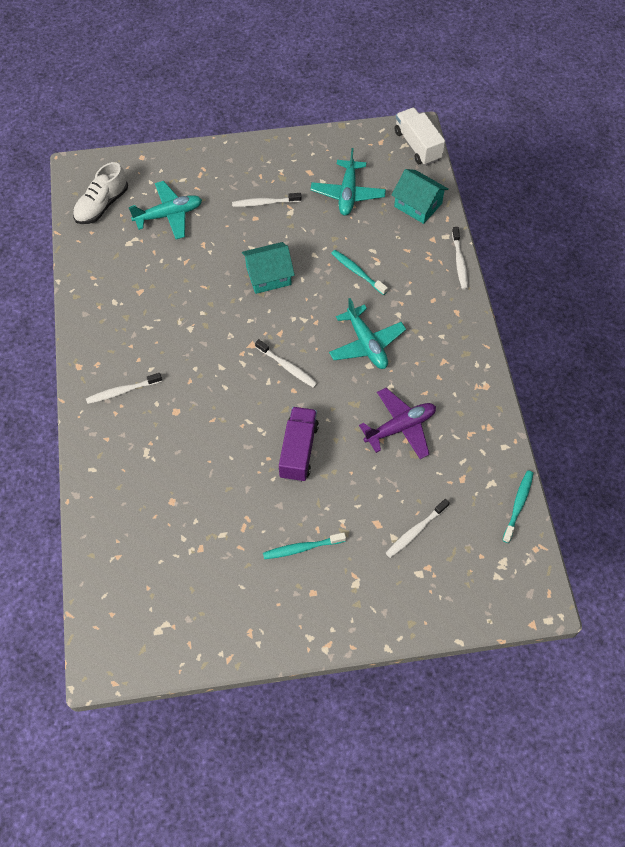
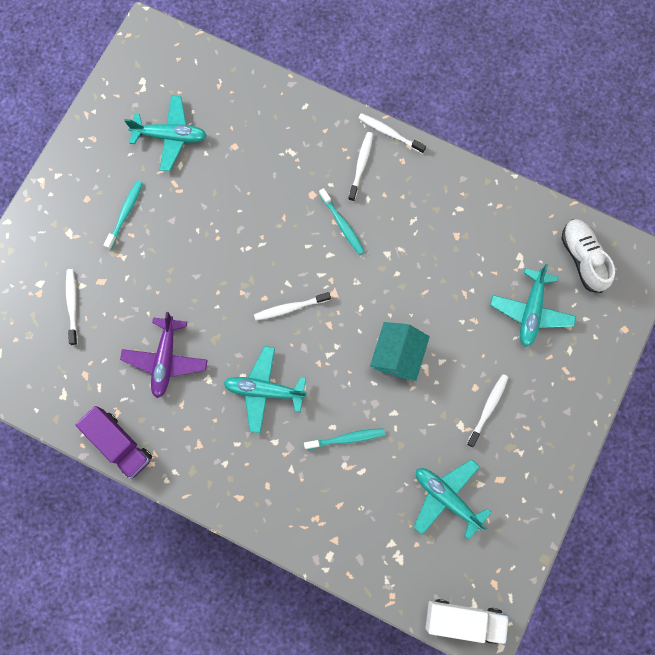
camera: 125 degrees right, 15 degrees up
purple truck [279,407,319,482] -> purple truck moved to [76,406,152,479]
turquoise house [392,169,449,224] -> none
white toothbrush [452,227,468,290] -> white toothbrush moved to [358,113,426,154]
turquoise toothbrush [502,470,534,543] -> turquoise toothbrush moved to [319,188,365,255]
none -> turquoise plane [124,95,207,171]

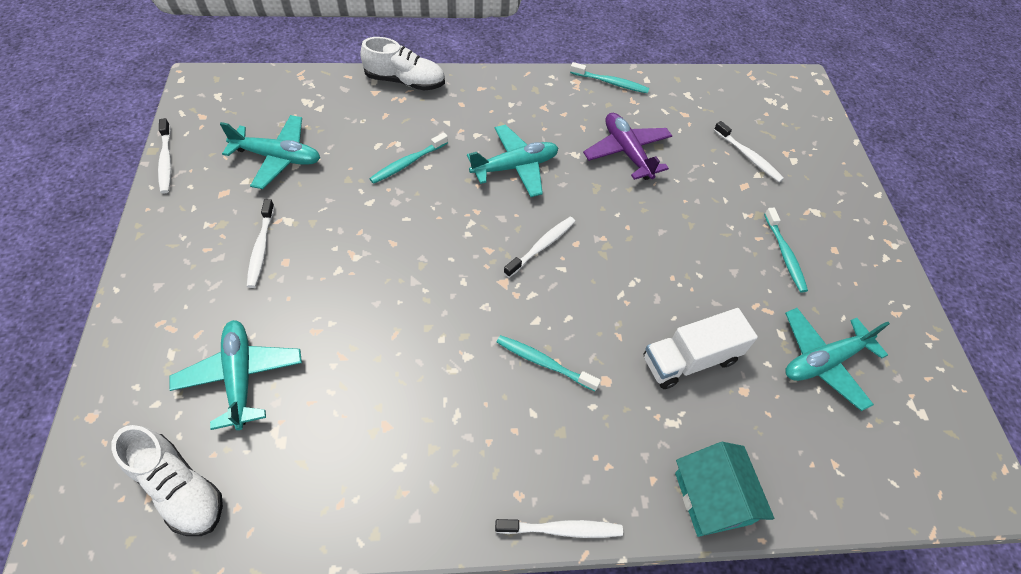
camera: 145 degrees right, 20 degrees down
purple truck [76,406,152,479] -> turquoise toothbrush [570,62,649,93]
white toothbrush [348,132,373,202] -> white toothbrush moved to [158,118,171,193]
turquoise house [370,322,430,381] -> turquoise house moved to [675,442,774,537]
white truck [425,599,509,645] -> white truck moved to [644,308,758,389]
none -> white shoe [360,37,445,90]

